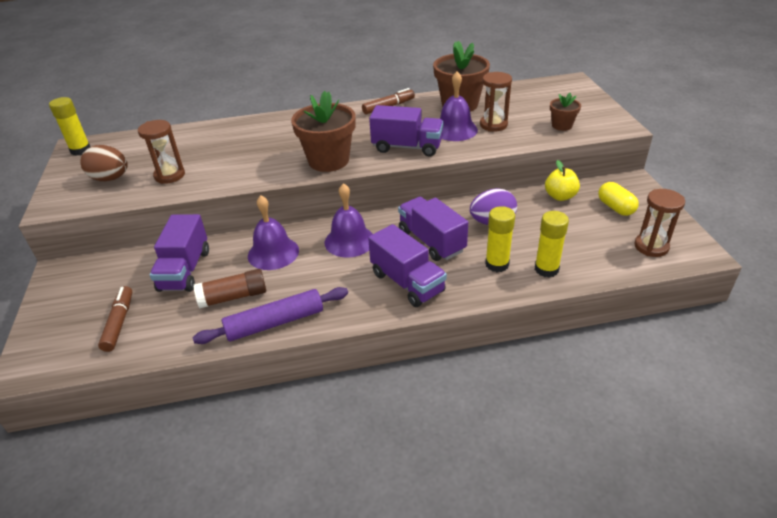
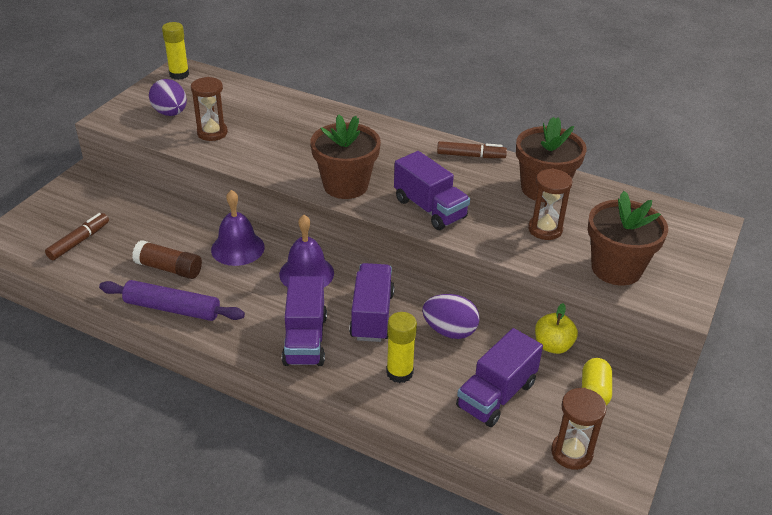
camera: 35 degrees right, 0 degrees up
brown egg [81,145,128,181] -> purple egg [149,79,187,116]
purple truck [150,214,209,292] -> purple truck moved to [456,328,543,427]
purple bell [440,71,478,141] -> none
yellow glue stick [535,211,569,277] -> none
brown flower pot [550,93,581,131] -> brown flower pot [588,191,668,286], size x1.95

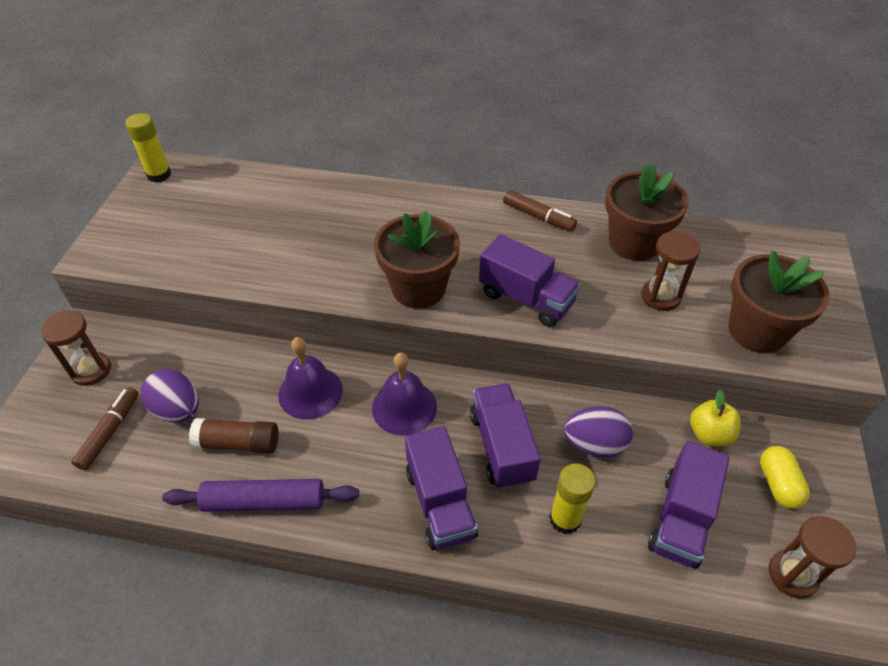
camera: 15 degrees left, 10 degrees up
purple egg [149,79,187,116] -> purple egg moved to [141,369,199,422]
brown hourglass [191,77,228,141] -> brown hourglass moved to [41,310,111,386]
brown marker [437,141,507,158] -> brown marker turned 45 degrees clockwise [503,190,577,231]

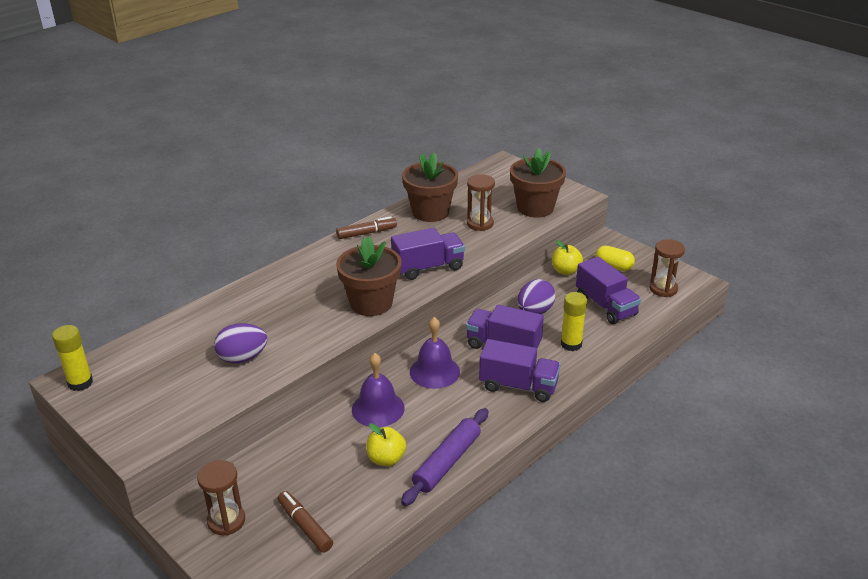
camera: 55 degrees left, 15 degrees down
purple egg [141,369,199,422] -> purple egg moved to [214,323,267,363]
brown glue stick [189,418,279,453] -> yellow apple [366,423,406,466]

